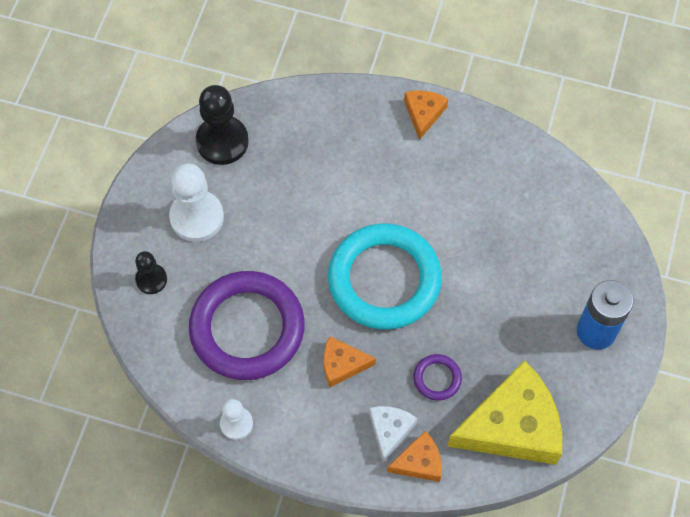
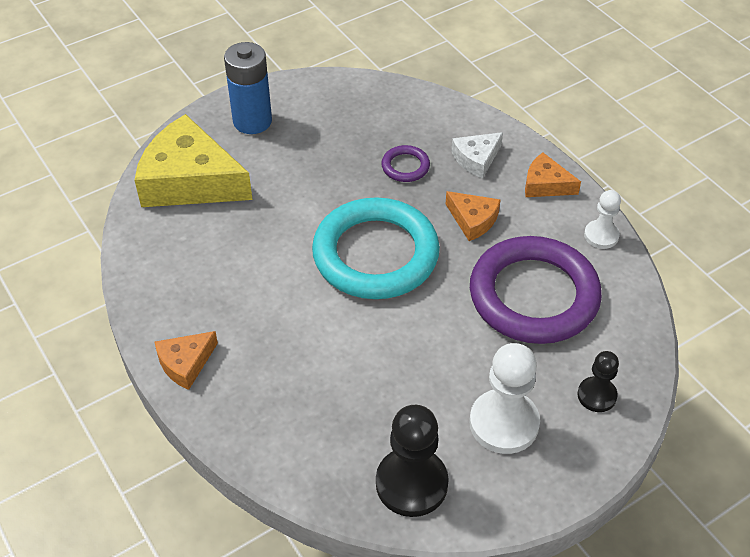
camera: 140 degrees left, 15 degrees down
orange cheese [387,430,442,482] -> orange cheese moved to [525,153,581,197]
yellow cheese [447,360,562,465] -> yellow cheese moved to [135,114,253,207]

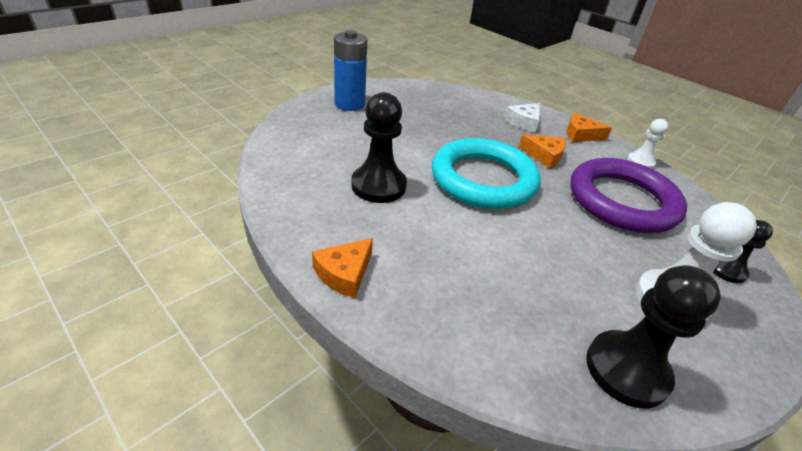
camera: 15 degrees left, 10 degrees down
yellow cheese [135,114,253,207] -> none
purple ring [381,145,430,182] -> none
none -> black pawn [351,92,407,203]

